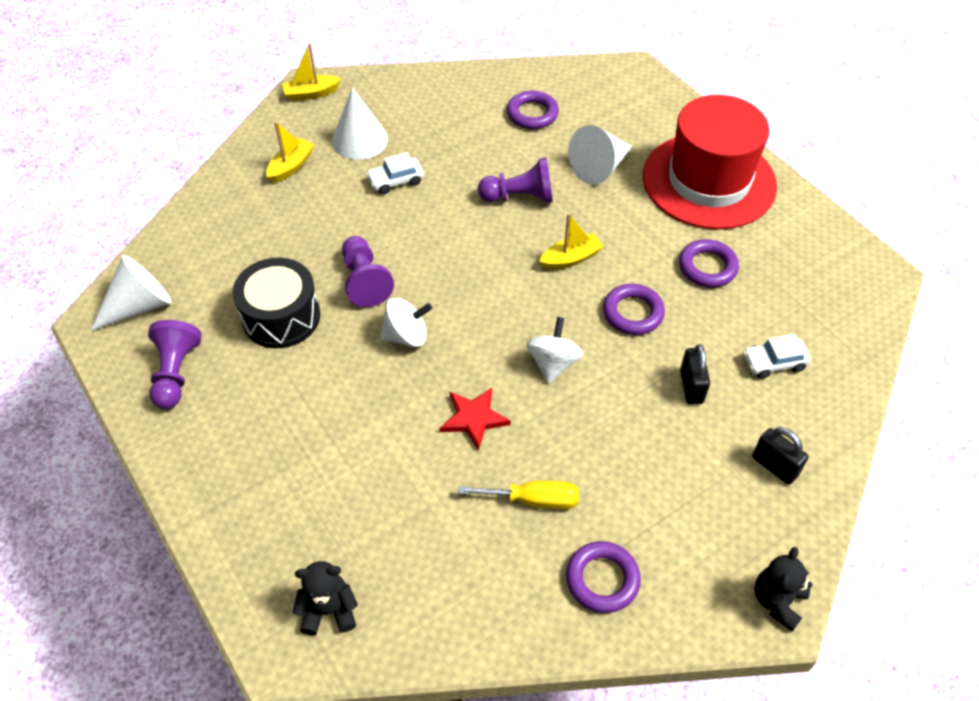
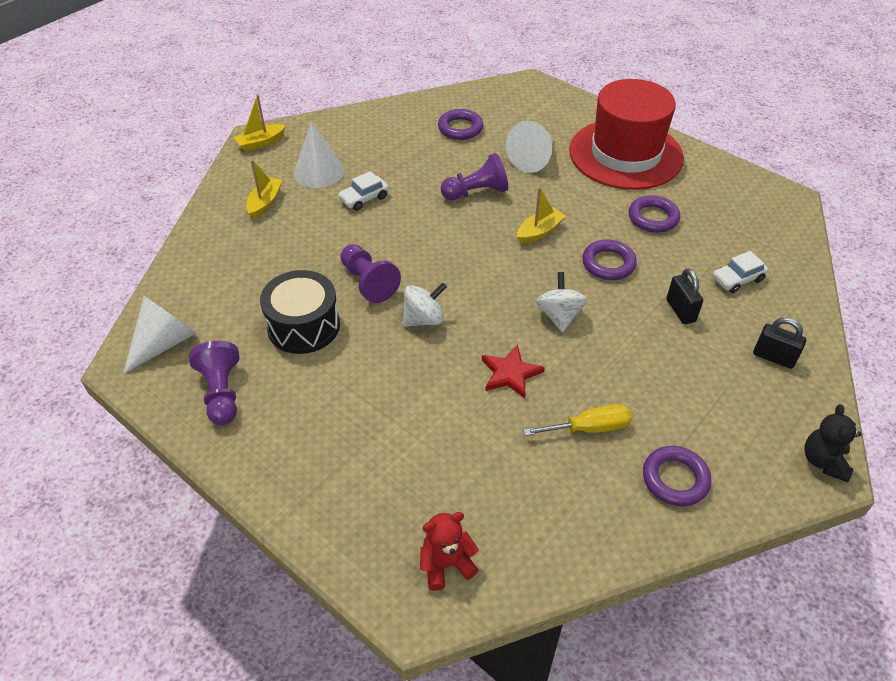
camera: 15 degrees left, 5 degrees down
black teddy bear [293,561,358,636] -> red teddy bear [420,512,479,591]

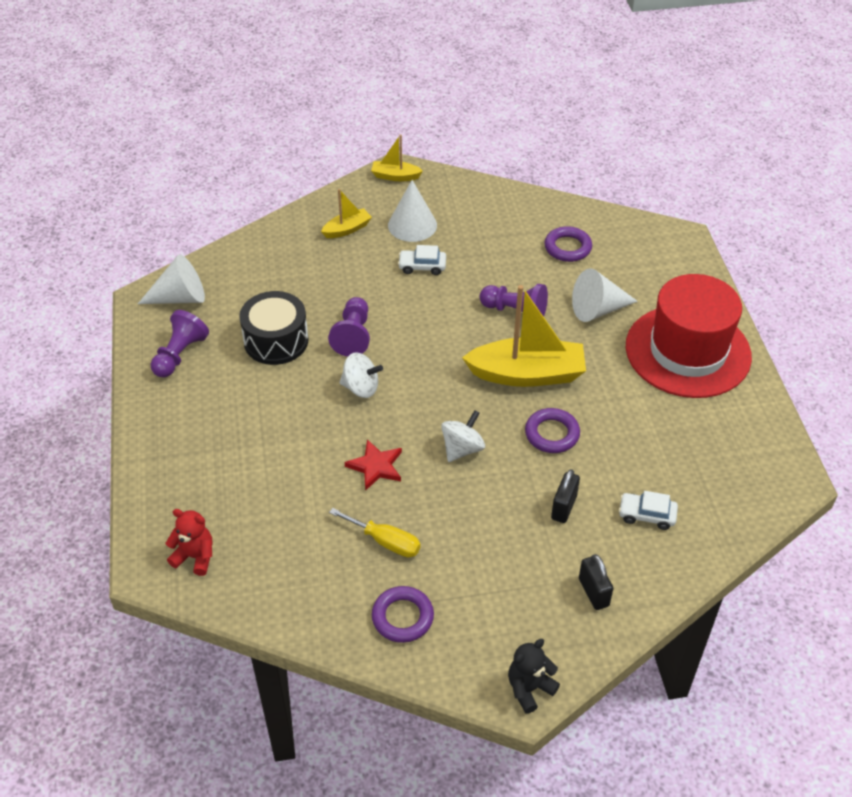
camera: 40 degrees right, 0 degrees up
yellow boat [517,187,566,244] -> yellow boat [462,285,586,387], size x2.01
purple ring [629,195,680,233] -> none

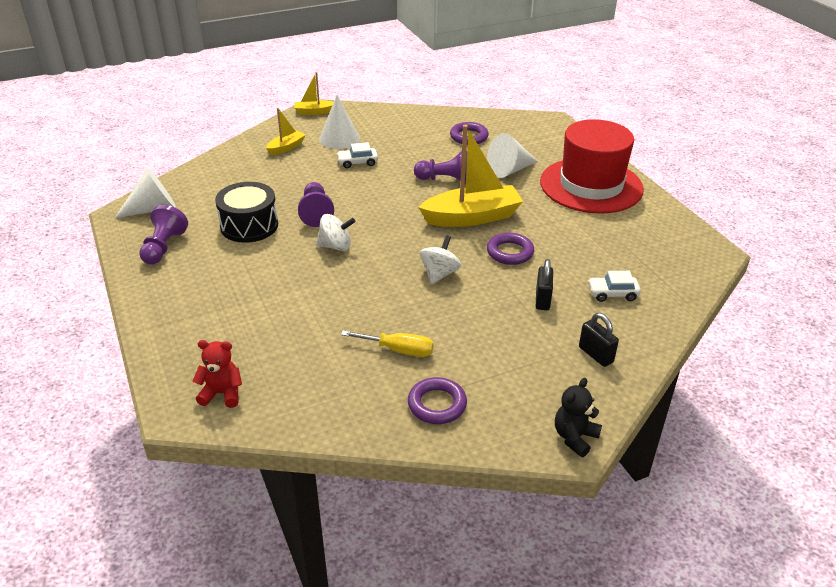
camera: 15 degrees left, 10 degrees down
red star [345,439,402,491] -> none

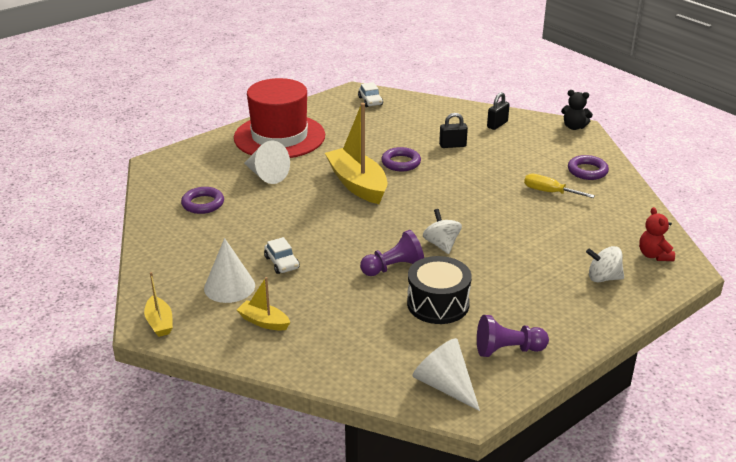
camera: 105 degrees left, 5 degrees down
yellow screwdriver [341,330,434,357] -> yellow screwdriver turned 60 degrees counterclockwise [524,173,595,198]
purple pawn [414,150,467,184] -> none
white spinning top [420,235,461,284] -> white spinning top moved to [586,246,624,282]
white car [588,271,641,302] -> white car moved to [358,82,383,107]

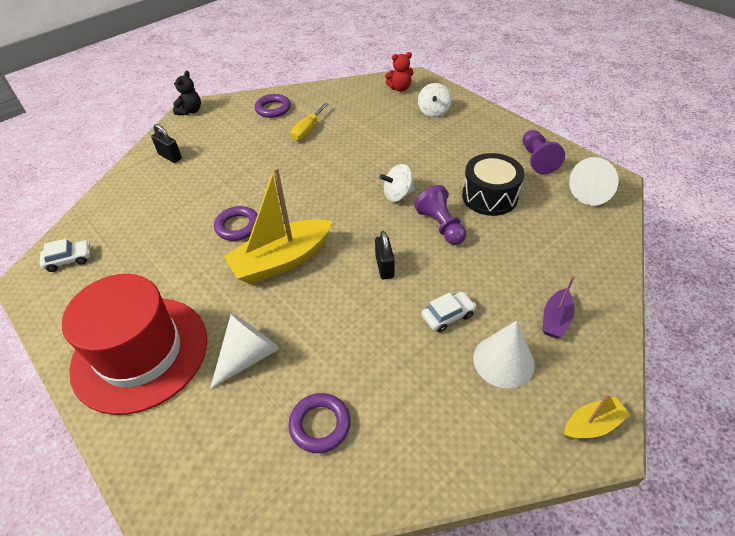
camera: 90 degrees left, 15 degrees up
yellow boat [237,277,290,331] -> purple boat [542,274,575,339]
black padlock [439,113,468,148] -> black padlock moved to [375,231,395,279]

